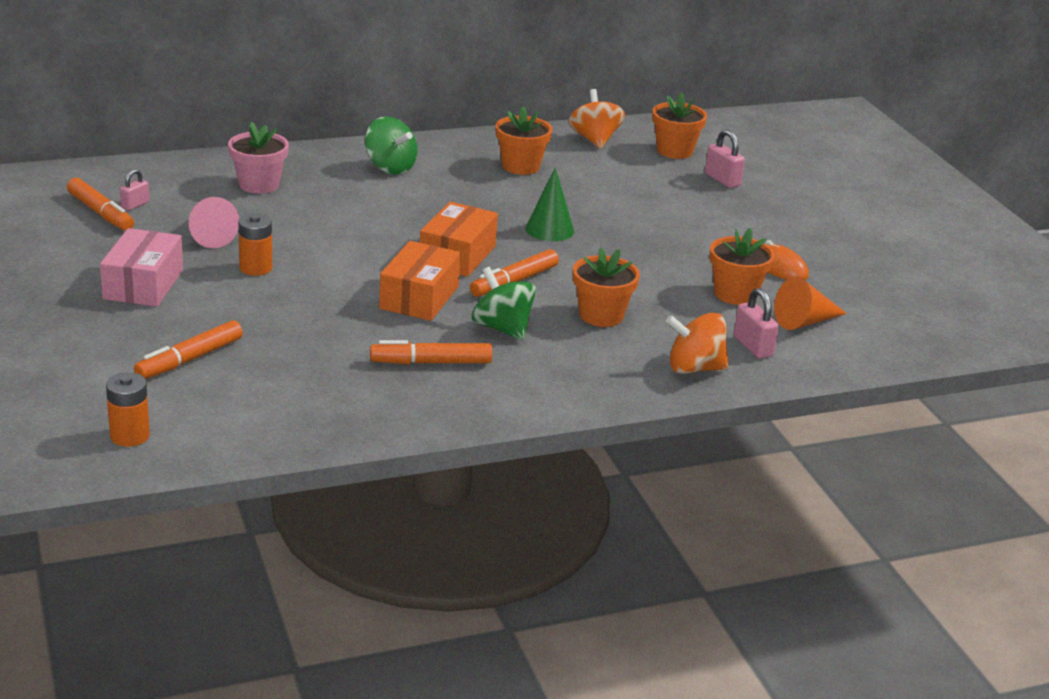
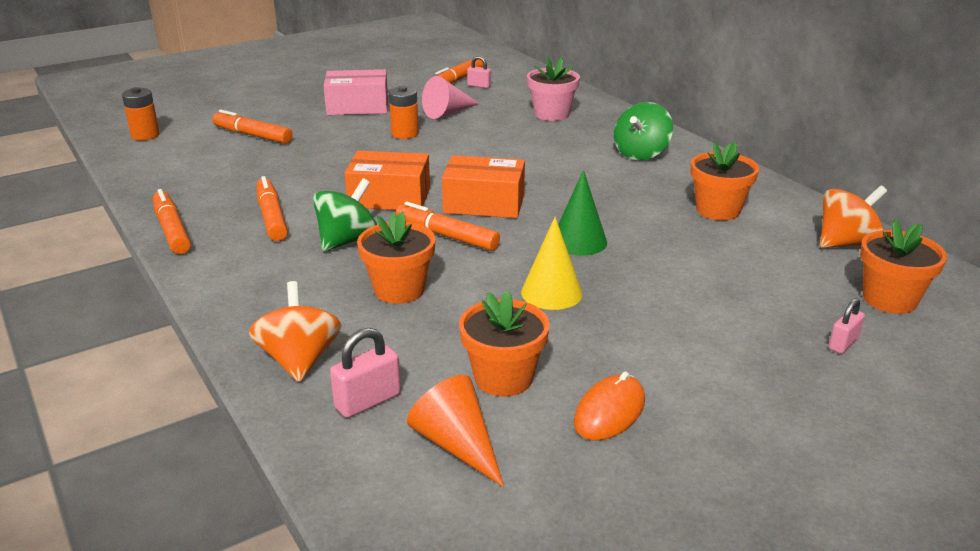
camera: 80 degrees right, 0 degrees up
pink padlock [705,129,745,188] -> pink padlock [829,298,865,354], size x0.66
none -> orange marker [153,189,191,254]
none -> yellow cone [521,217,583,310]

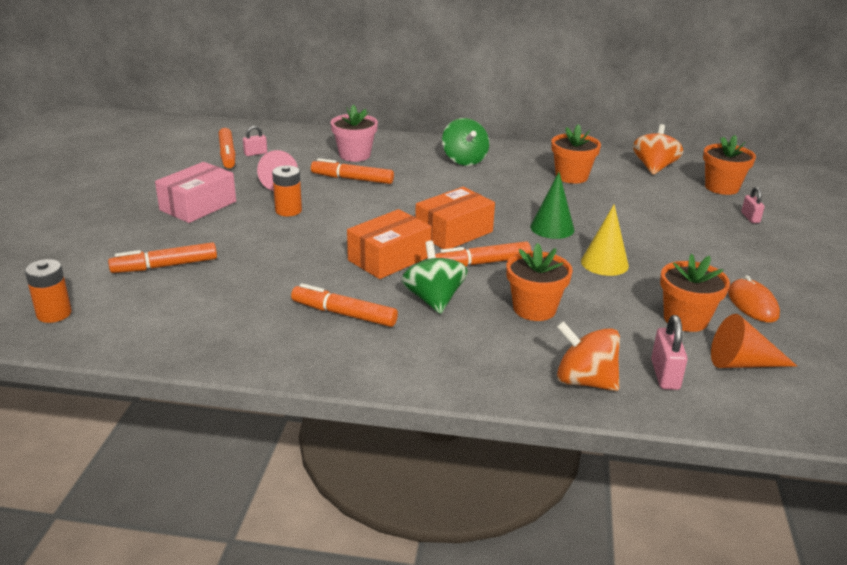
camera: 50 degrees left, 0 degrees up
orange marker [153,189,191,254] -> orange marker moved to [311,158,394,184]

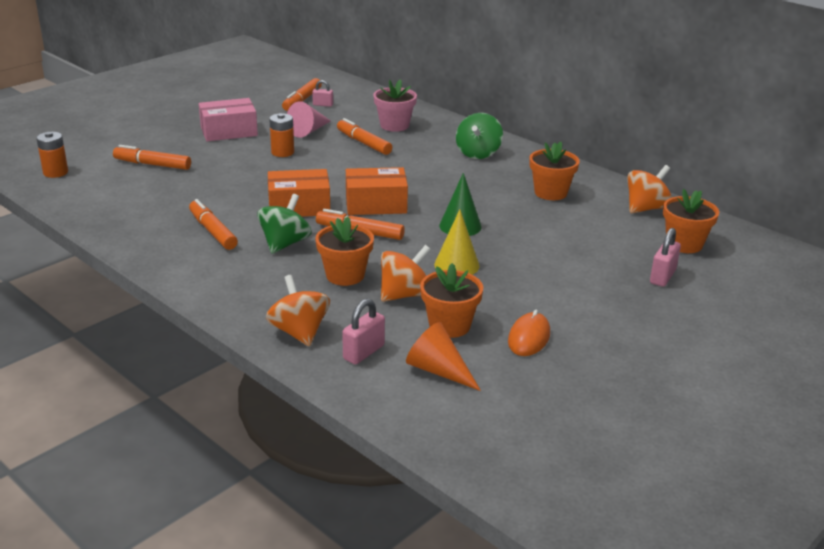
camera: 35 degrees right, 0 degrees up
pink padlock [741,187,765,223] -> pink padlock [650,228,681,287], size x1.51
none -> orange spinning top [381,245,431,302]

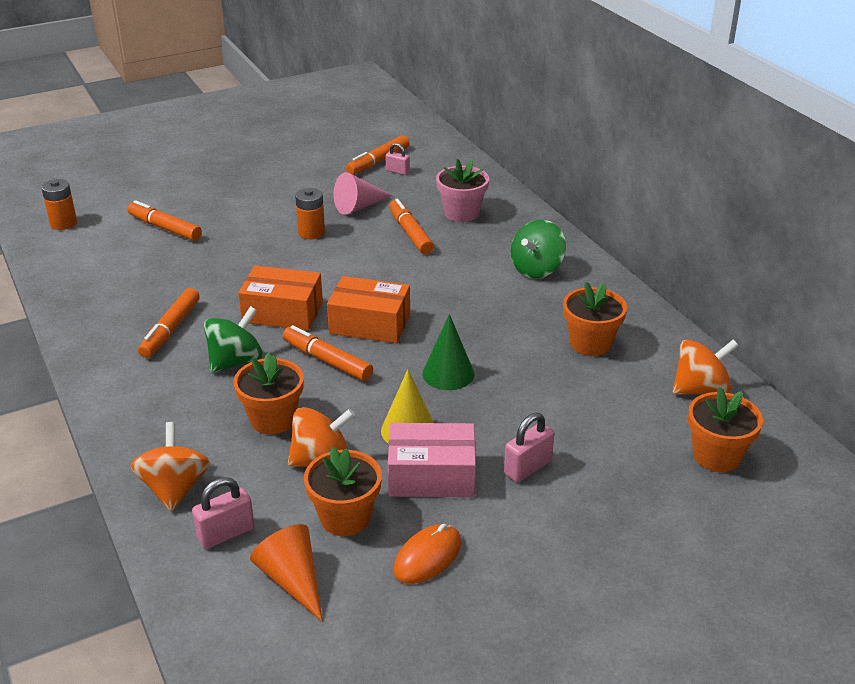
camera: 20 degrees right, 5 degrees up
orange marker [189,199,238,250] -> orange marker turned 150 degrees counterclockwise [138,288,200,358]
pink box [199,98,258,141] -> pink box moved to [388,423,476,497]
pink padlock [650,228,681,287] -> pink padlock moved to [504,412,554,482]

